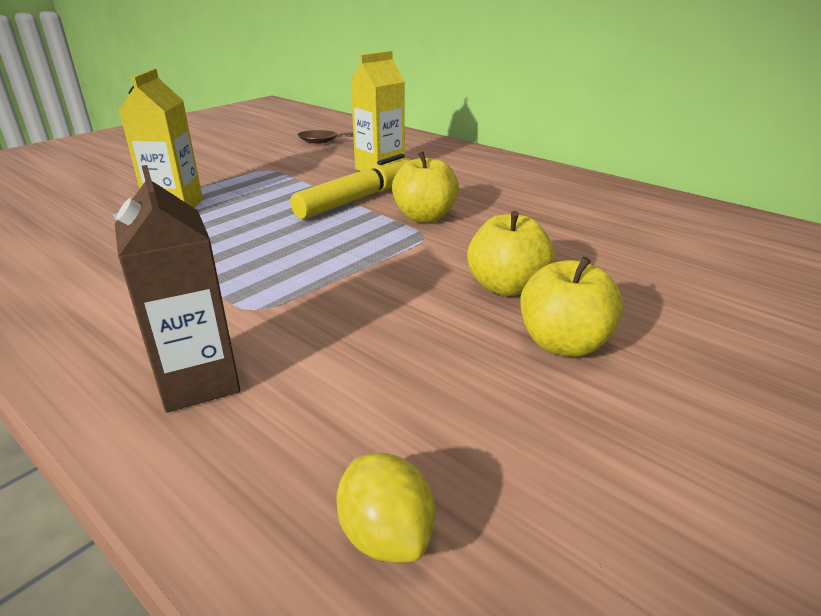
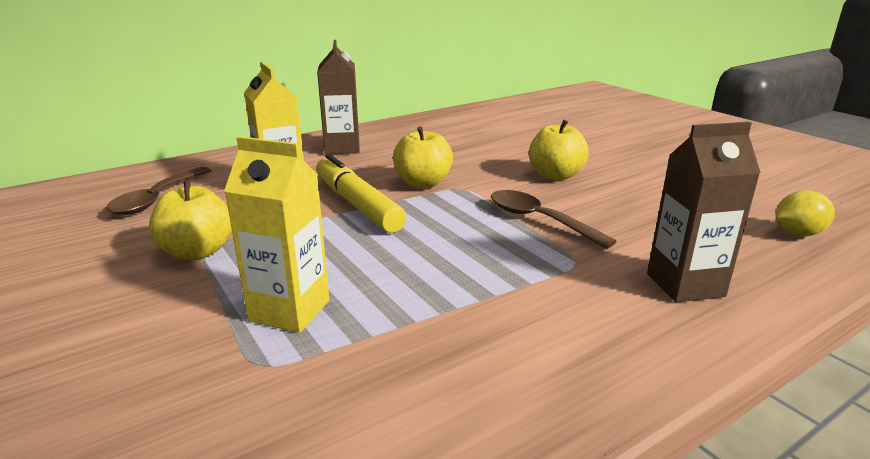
camera: 75 degrees left, 5 degrees down
yellow apple [520,256,623,357] -> yellow apple moved to [149,181,232,260]
none -> brown carton [317,40,360,155]
none -> brown spoon [491,190,616,249]

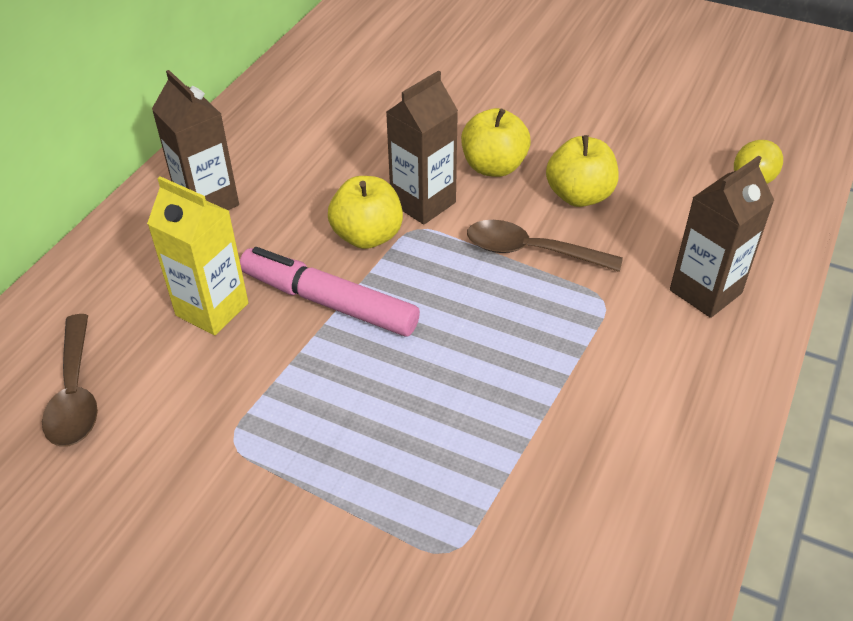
camera: 30 degrees left, 20 degrees up
yellow apple [149,181,232,260] -> yellow apple moved to [546,135,619,207]
yellow carton [224,136,329,333] -> none
yellow marker [316,154,406,233] -> pink marker [240,247,420,337]
none -> brown carton [386,70,458,225]

